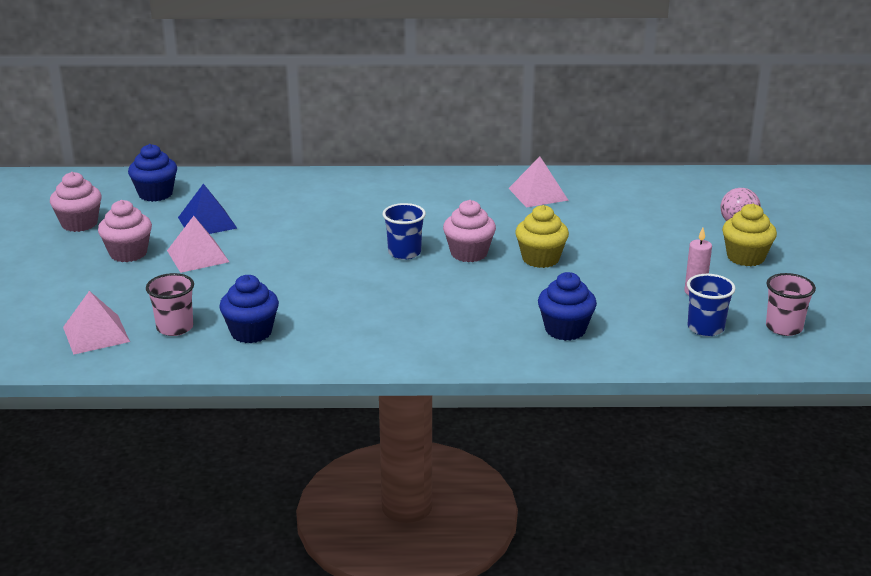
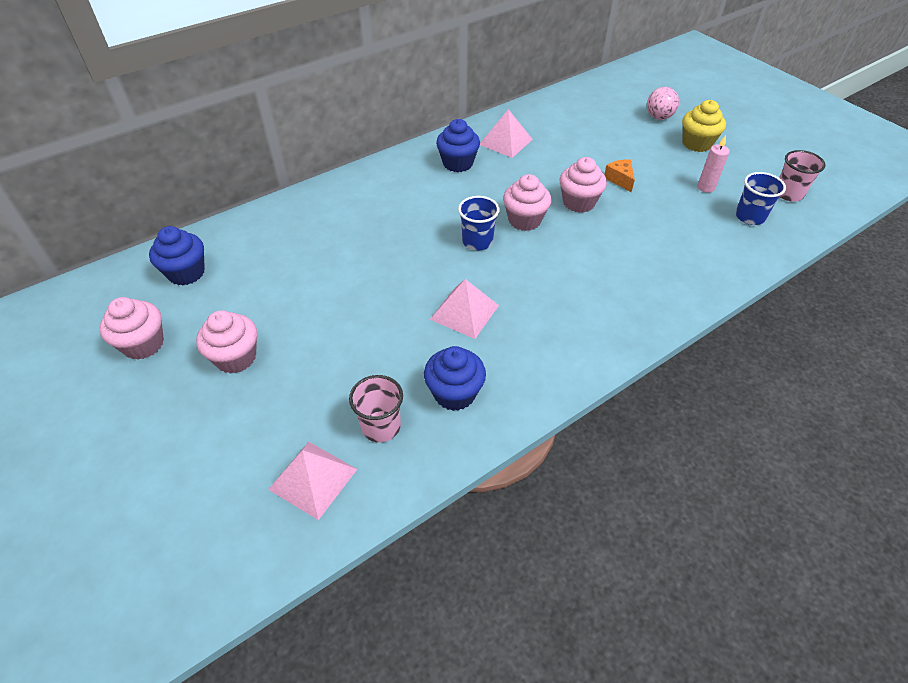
camera: 35 degrees left, 20 degrees up
pink pyramid [167,216,229,273] -> pink pyramid moved to [430,279,499,339]
blue pyramid [178,184,237,234] -> none
yellow cupcake [516,205,569,268] -> pink cupcake [560,157,607,213]
blue cupcake [538,272,597,341] -> blue cupcake moved to [436,119,480,172]
none -> orange cheese [604,159,635,192]

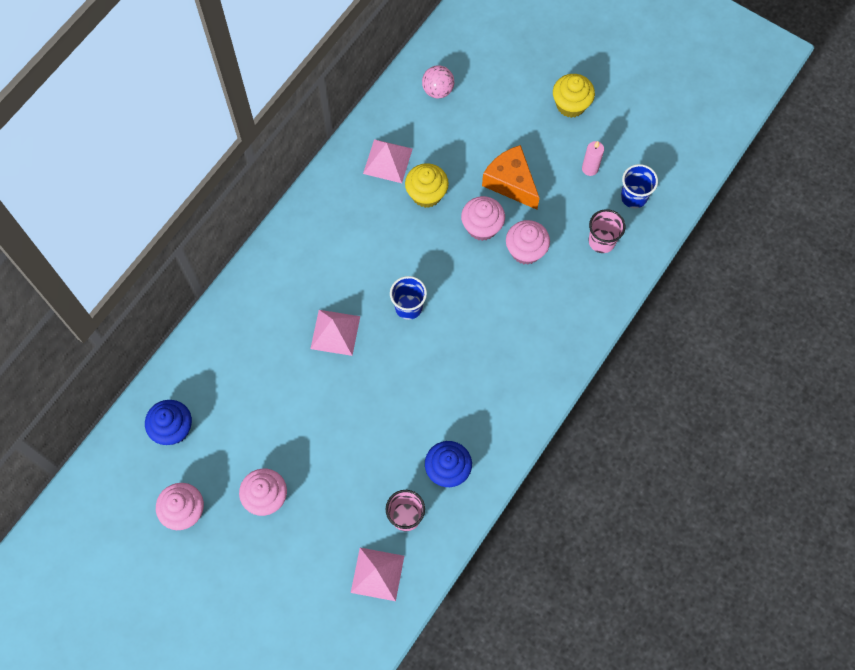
camera: 20 degrees left, 20 degrees up
pink pyramid [430,279,499,339] -> pink pyramid moved to [310,310,360,356]
blue cupcake [436,119,480,172] -> none
pink cupcake [503,174,551,231] -> pink cupcake moved to [506,220,550,265]
orange cheese [604,159,635,192] -> orange cheese [482,145,540,210], size x1.84
pink ball [647,87,679,120] -> pink ball moved to [422,65,454,98]
pink cup [779,150,826,202] -> pink cup moved to [589,209,625,253]
none -> yellow cupcake [405,163,449,208]

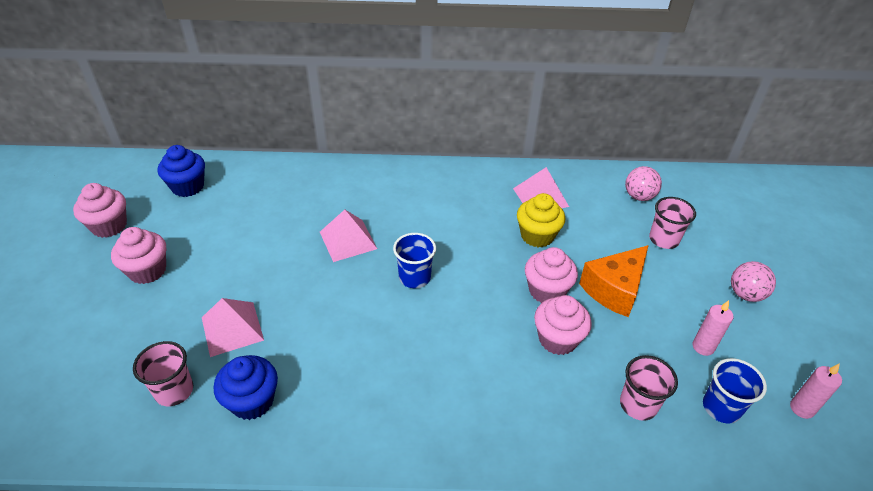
camera: 55 degrees right, 25 degrees down
pink pyramid [351,548,404,601] -> pink pyramid moved to [202,298,264,357]
orange cheese [482,145,540,210] -> orange cheese turned 150 degrees counterclockwise [579,245,649,317]
yellow cupcake [553,74,595,118] -> pink ball [731,261,776,302]
none -> pink cup [649,197,696,249]
none -> pink candle [790,363,842,419]

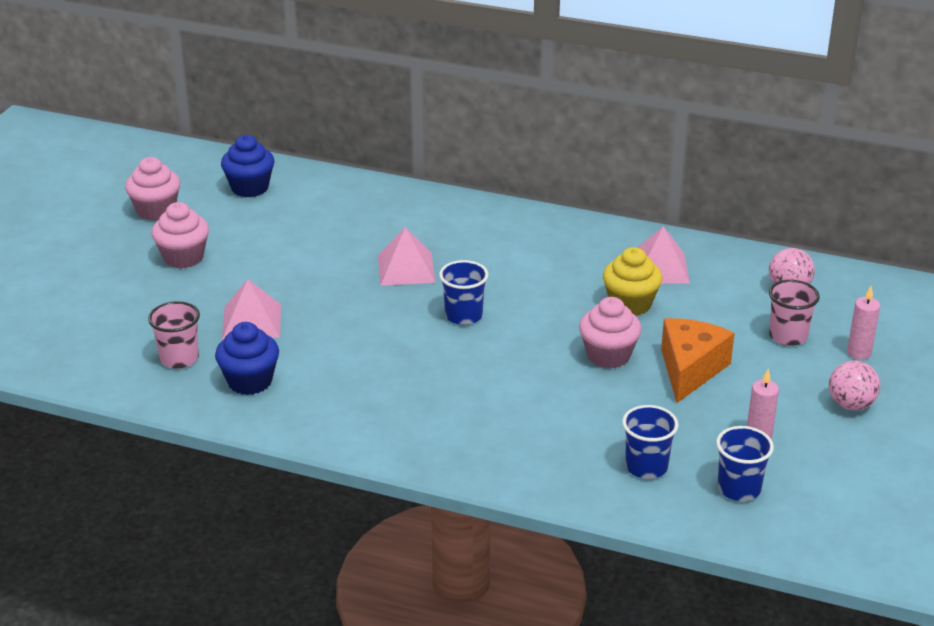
camera: 20 degrees right, 10 degrees down
pink cupcake [534,295,592,355] -> none
orange cheese [579,245,649,317] -> orange cheese turned 135 degrees clockwise [661,318,735,403]
pink cup [620,355,678,421] -> blue cup [622,405,679,479]
pink candle [790,363,842,419] -> pink candle moved to [847,286,880,360]

